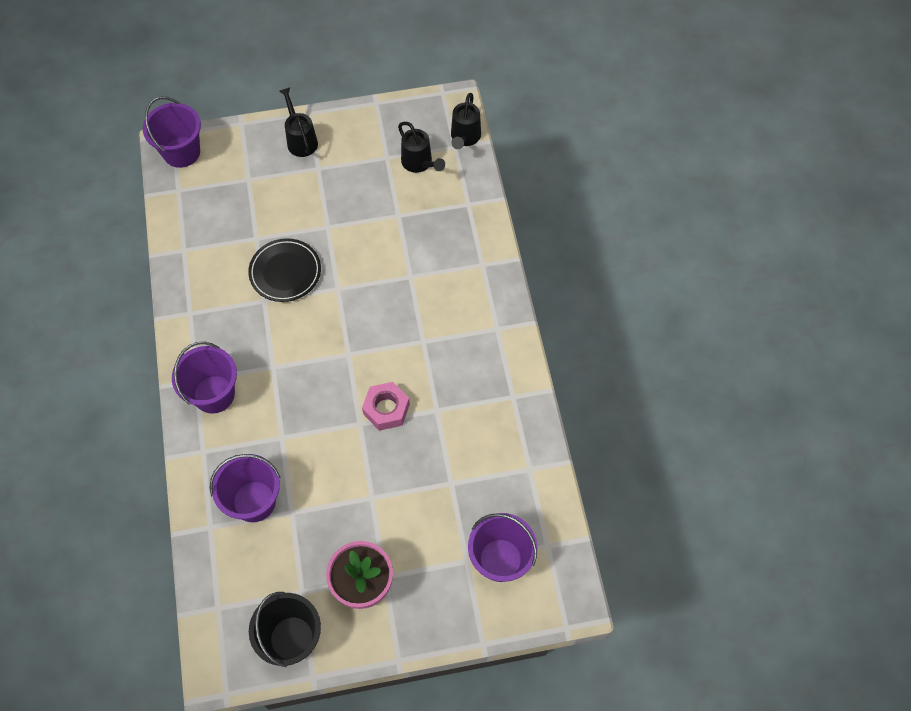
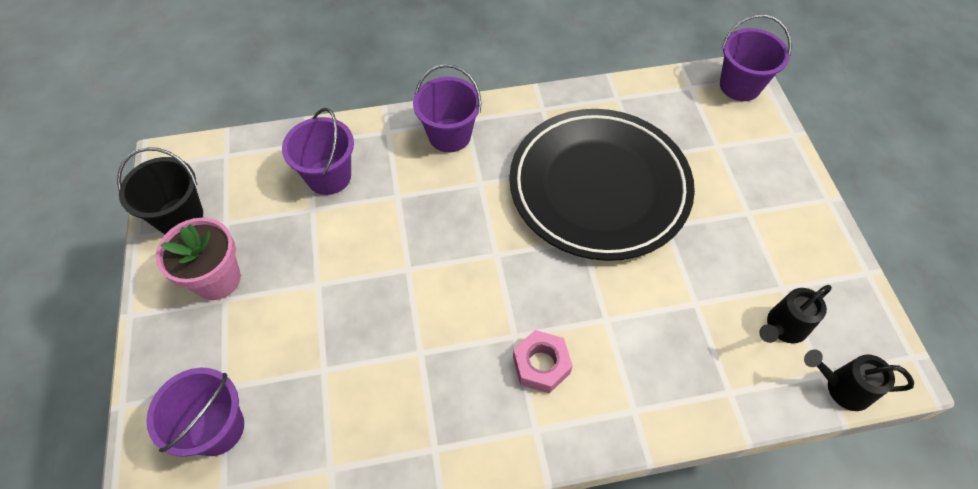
camera: 90 degrees right, 5 degrees down
black plate [248,238,321,302] -> black plate [509,109,695,261], size x2.19
black watering can [279,88,318,157] -> none
pink nut [362,382,410,431] -> pink nut moved to [513,330,573,394]

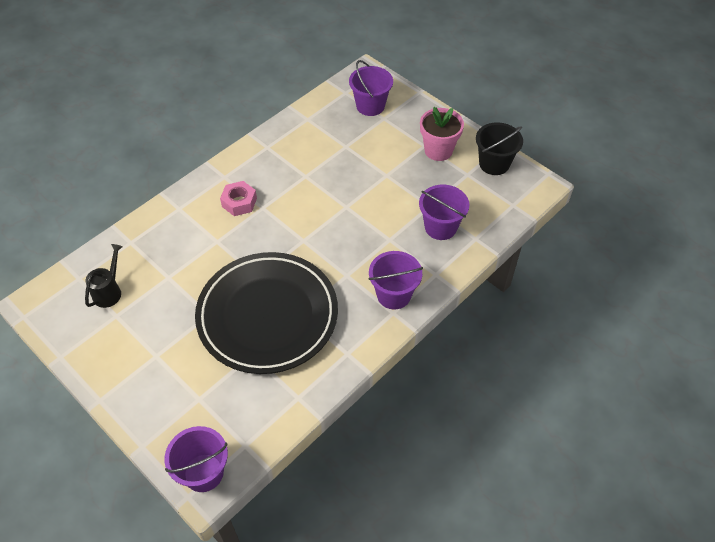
camera: 145 degrees right, 5 degrees down
black watering can [804,349,914,411] -> none

